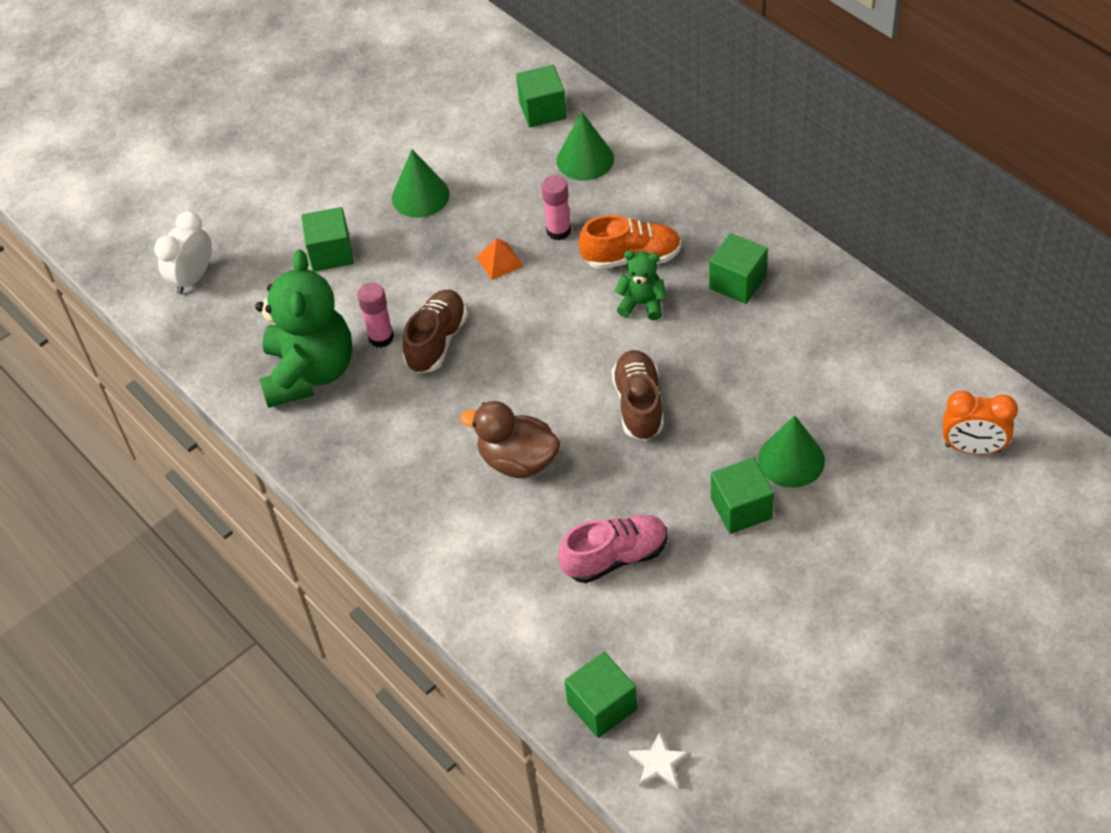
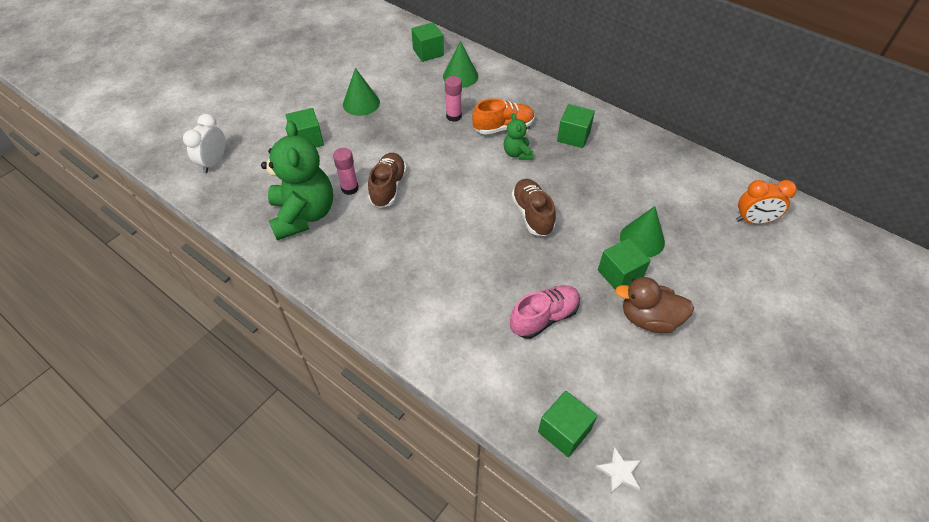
camera: 15 degrees left, 0 degrees up
brown duck [460,401,560,478] -> brown duck moved to [615,277,694,333]
orange pyramid [476,238,524,280] -> none
green teddy bear [614,251,667,320] -> green teddy bear turned 105 degrees counterclockwise [504,113,534,160]

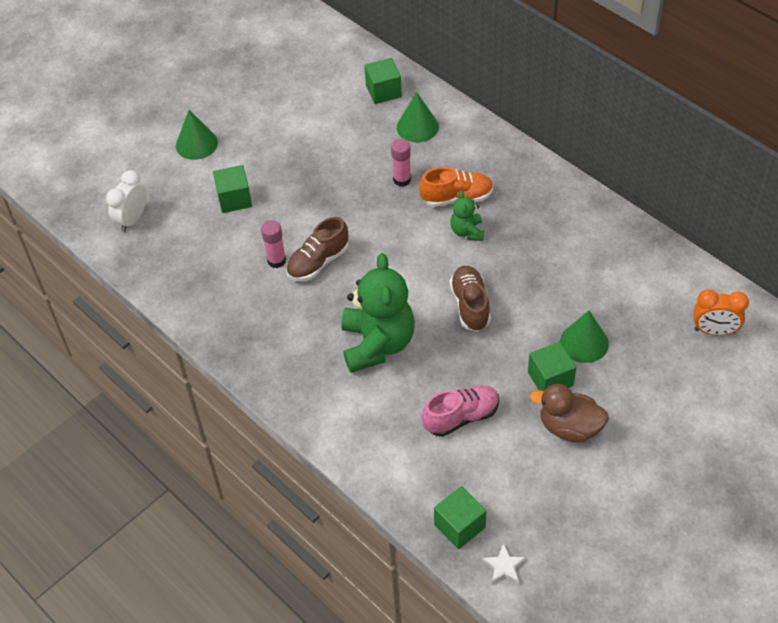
camera: 10 degrees right, 0 degrees up
green teddy bear [261,120,333,240] -> green teddy bear moved to [341,253,415,373]
green cone [343,68,380,116] -> green cone moved to [176,110,218,160]
brown shoe [368,153,407,208] -> brown shoe turned 150 degrees counterclockwise [286,217,349,281]
green cube [557,104,595,148] -> none

